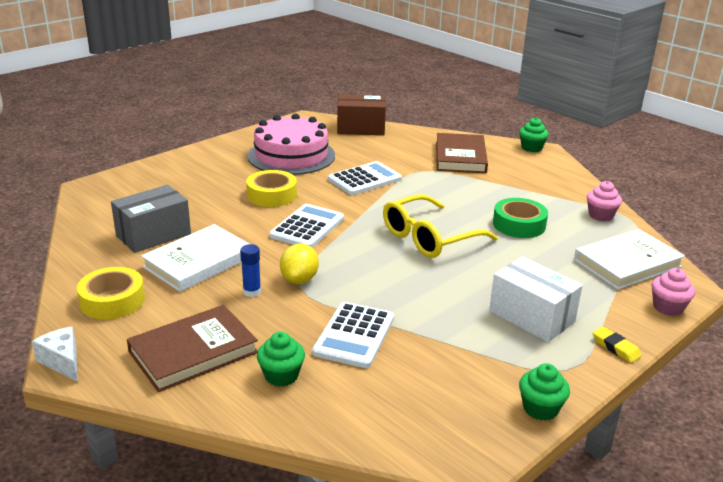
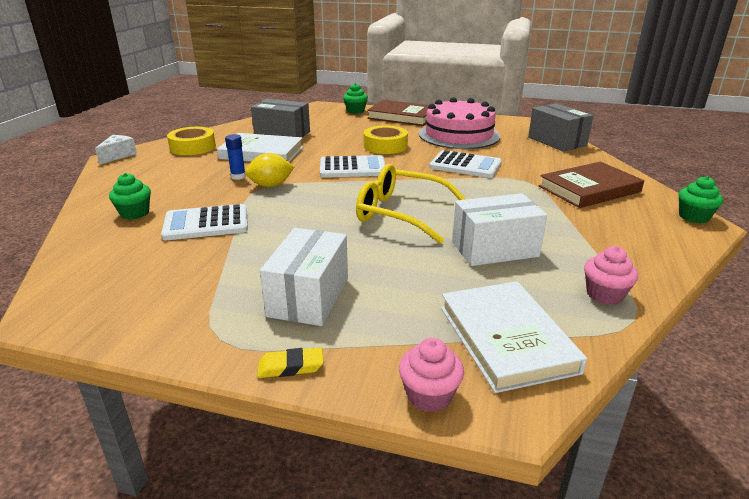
camera: 60 degrees right, 0 degrees up
brown book [127,305,258,392] -> brown book moved to [367,100,429,126]
brown box [337,94,386,135] -> grey box [528,103,594,152]
green tape [493,198,548,238] -> white box [452,193,547,266]
green cupcake [519,363,570,421] -> green cupcake moved to [343,83,368,114]
white book [574,229,685,290] -> white book turned 45 degrees clockwise [441,281,587,393]
yellow eraser [593,326,641,363] -> yellow eraser turned 60 degrees clockwise [257,347,324,378]

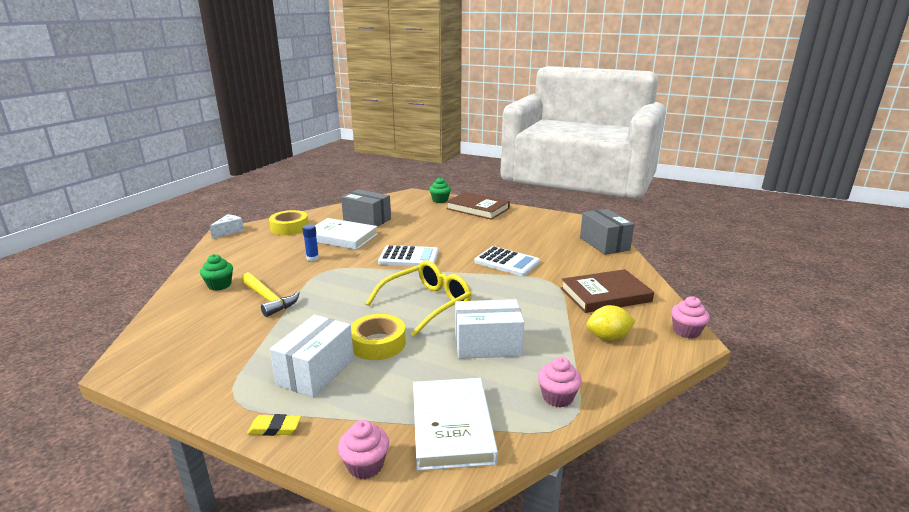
camera: 10 degrees right, 5 degrees down
white calculator [161,204,248,240] -> yellow hammer [241,272,300,317]
yellow lemon [245,153,294,187] -> yellow lemon moved to [587,305,635,341]
yellow glasses [356,164,466,244] -> yellow glasses turned 105 degrees clockwise [365,260,472,337]
yellow tape [364,125,408,154] -> yellow tape moved to [351,314,406,360]
pink cake [419,97,500,149] -> none
green cupcake [679,176,723,223] -> pink cupcake [671,296,710,338]

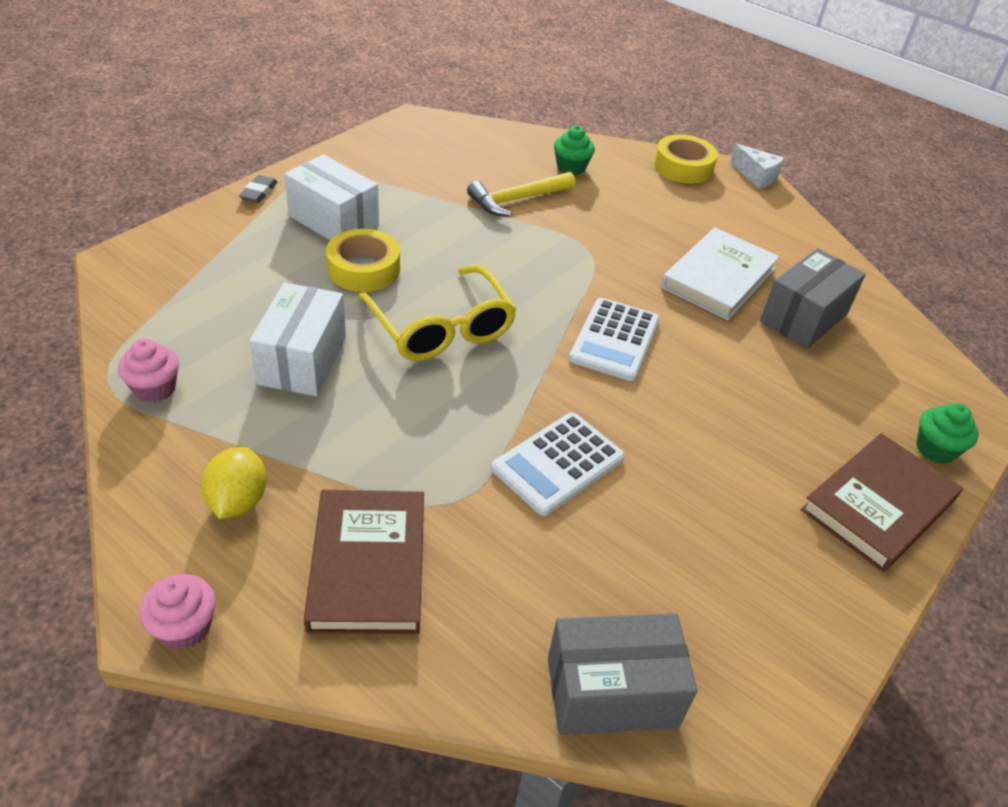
camera: 100 degrees right, 20 degrees up
yellow eraser [247,414,301,436] -> grey eraser [239,175,278,203]
yellow tape [269,210,308,235] -> yellow tape moved to [654,135,718,184]
blue glue stick [302,224,319,261] -> none
pink cupcake [338,420,389,479] -> none
white book [413,378,498,471] -> none

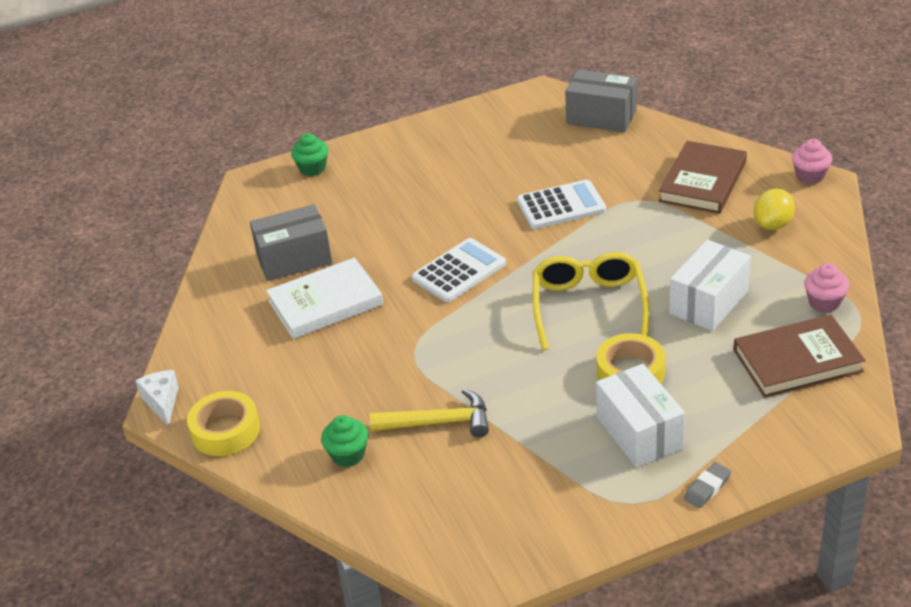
camera: 145 degrees left, 5 degrees down
brown book [801,433,963,572] -> brown book moved to [734,315,866,398]

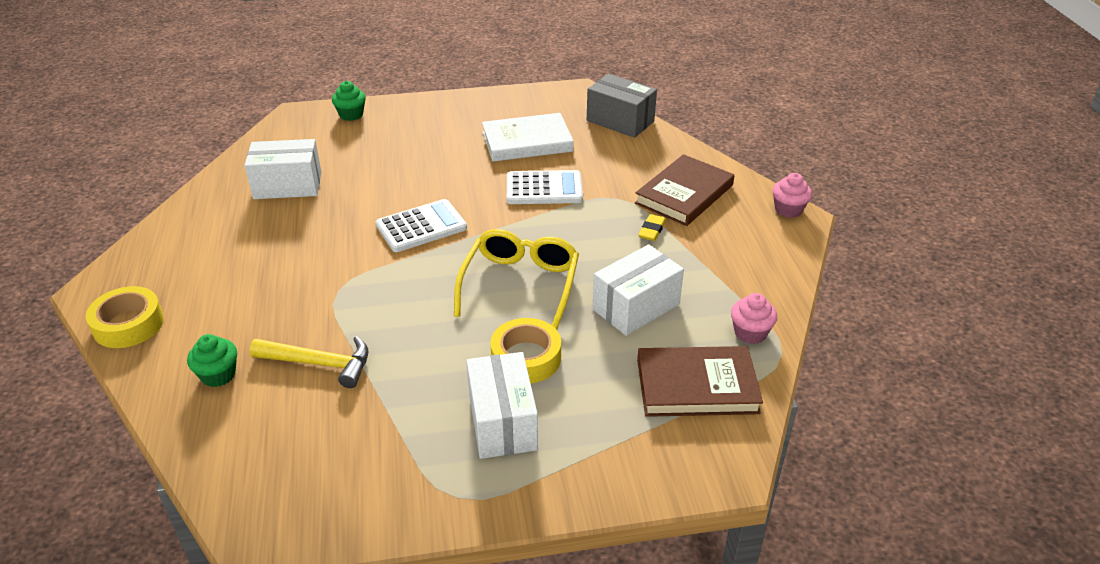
camera: 10 degrees right, 0 degrees up
white cheese [135,370,179,427] -> none
grey box [250,204,332,281] -> white box [244,139,321,199]
white book [266,258,383,339] -> white book moved to [482,113,574,162]
grey eraser [684,462,731,508] -> none
yellow lemon [754,188,795,230] -> none
none -> yellow eraser [638,214,666,241]

